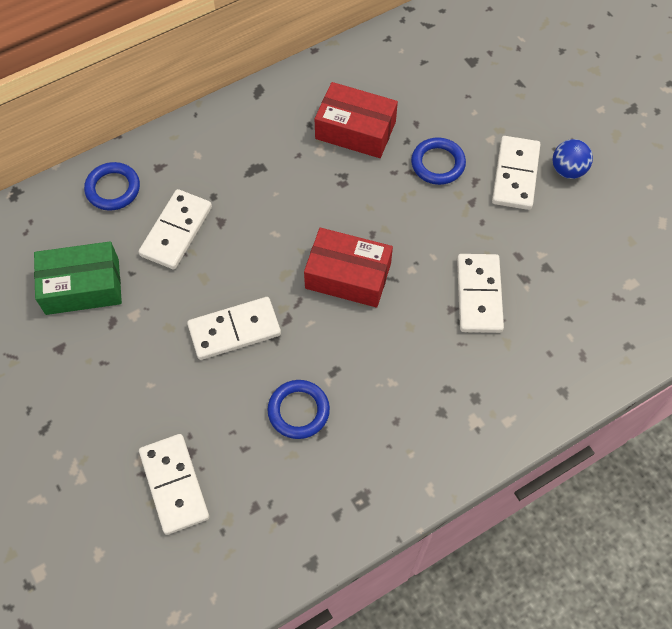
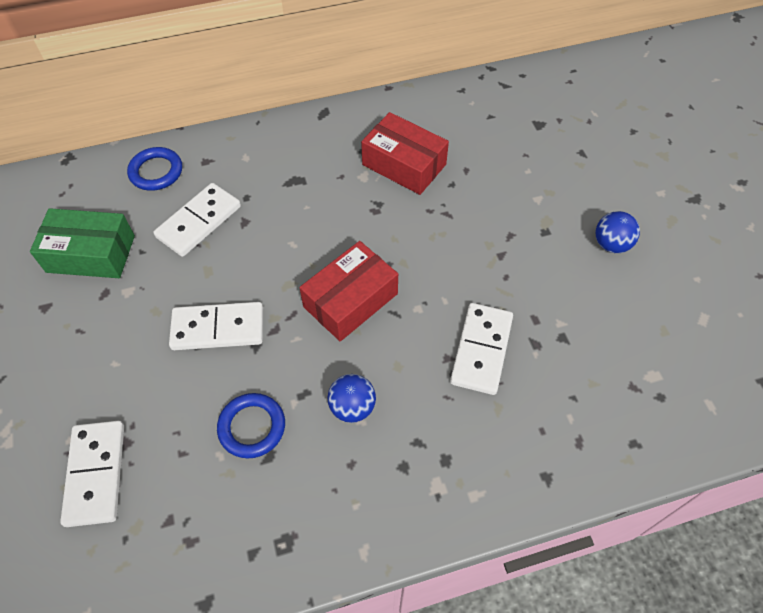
camera: 15 degrees right, 5 degrees down
red box [304,228,393,308] -> red box turned 75 degrees counterclockwise [299,241,398,342]
blue ring [411,137,466,185] -> none
white domino [492,136,541,210] -> none
none -> blue ball [328,374,376,423]

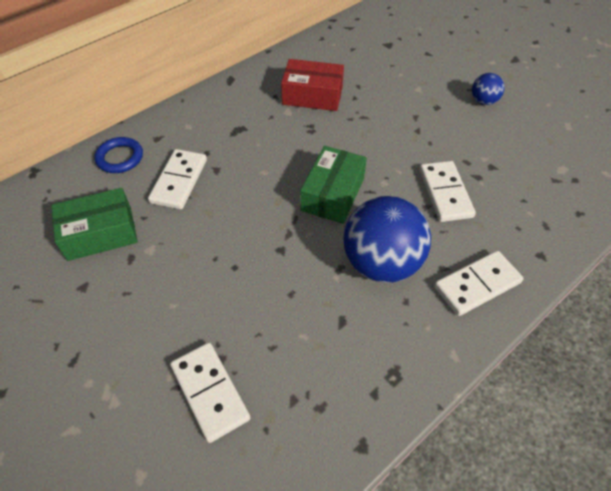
camera: 25 degrees left, 5 degrees down
white domino [169,302,263,350] -> white domino moved to [434,251,524,316]
blue ring [217,393,285,458] -> none
red box [299,241,398,342] -> green box [300,146,367,224]
blue ball [328,374,376,423] -> blue ball [343,196,431,283], size x2.11

